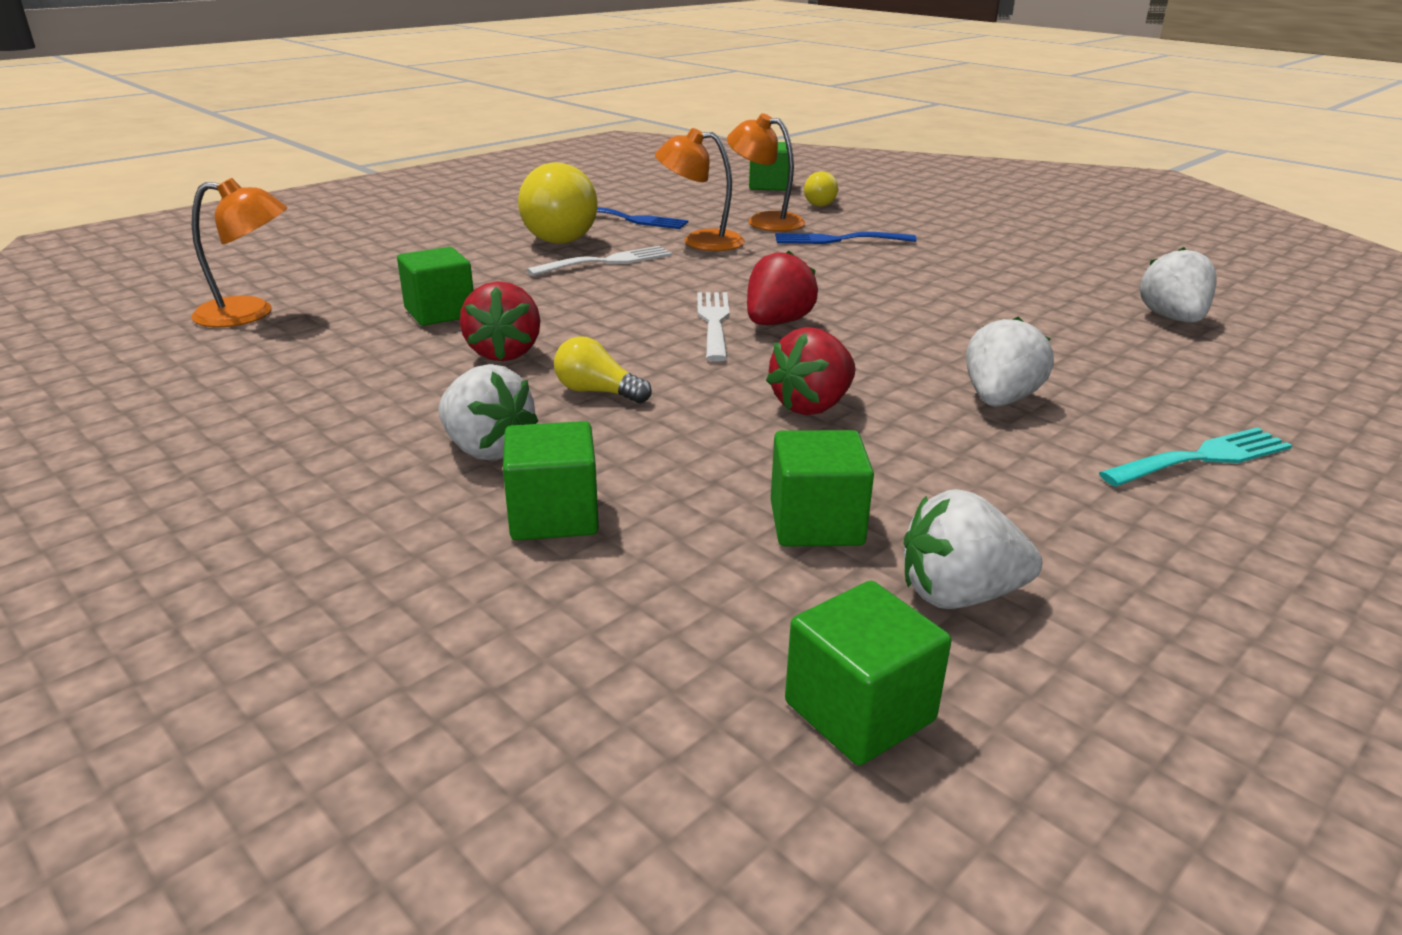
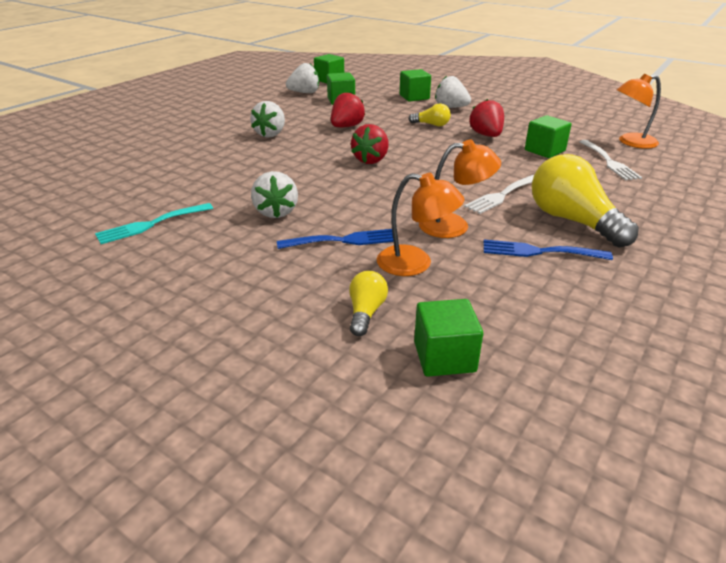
camera: 170 degrees right, 5 degrees up
white fork [697,292,729,361] -> white fork moved to [579,140,642,180]
turquoise fork [1099,427,1292,487] -> turquoise fork moved to [95,203,213,244]
white strawberry [1140,247,1217,323] -> white strawberry moved to [251,171,298,218]

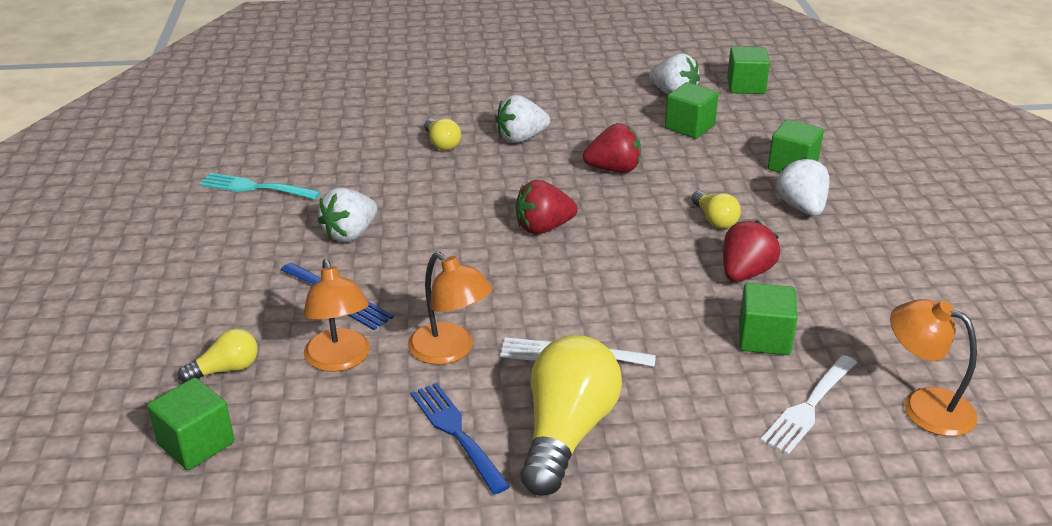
camera: 50 degrees right, 0 degrees up
none -> yellow light bulb [424,119,461,150]

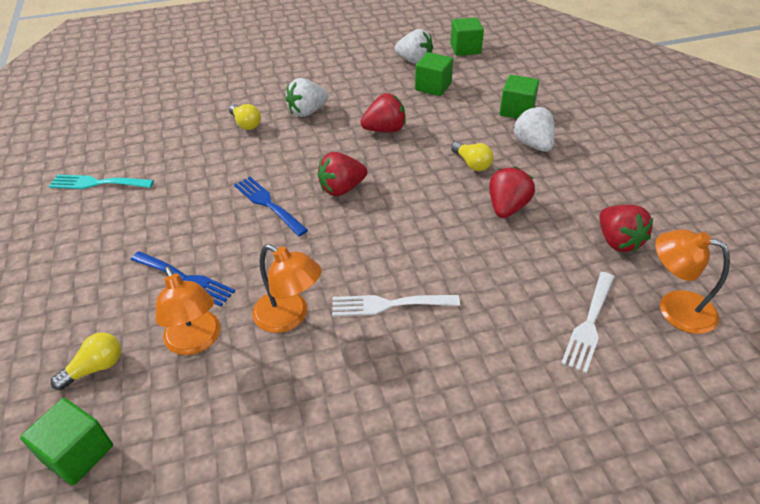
camera: 10 degrees left, 10 degrees up
white strawberry [318,187,377,242] -> none
blue fork [411,383,510,495] -> blue fork moved to [234,177,308,236]
yellow light bulb [520,335,622,496] -> none
green cube [739,283,798,355] -> none
none -> red strawberry [599,205,653,253]

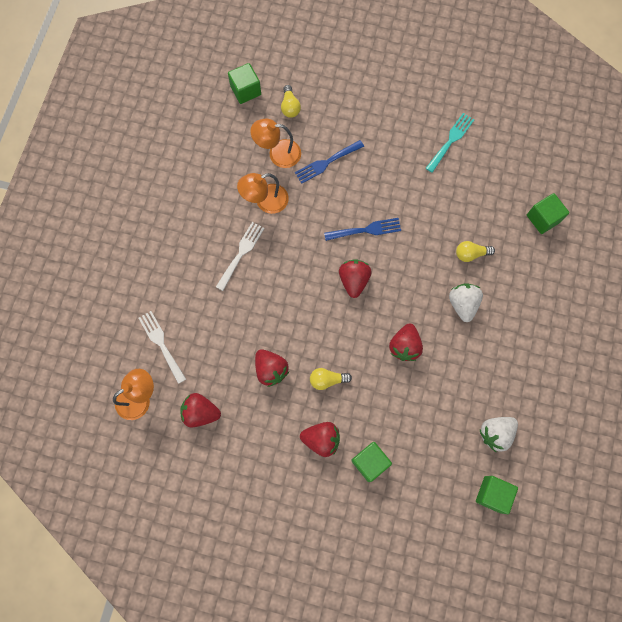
camera: 120 degrees right, 30 degrees up
green cube [415,52,453,96] -> green cube moved to [527,193,569,234]
white strawberry [513,106,555,152] -> red strawberry [300,422,340,457]

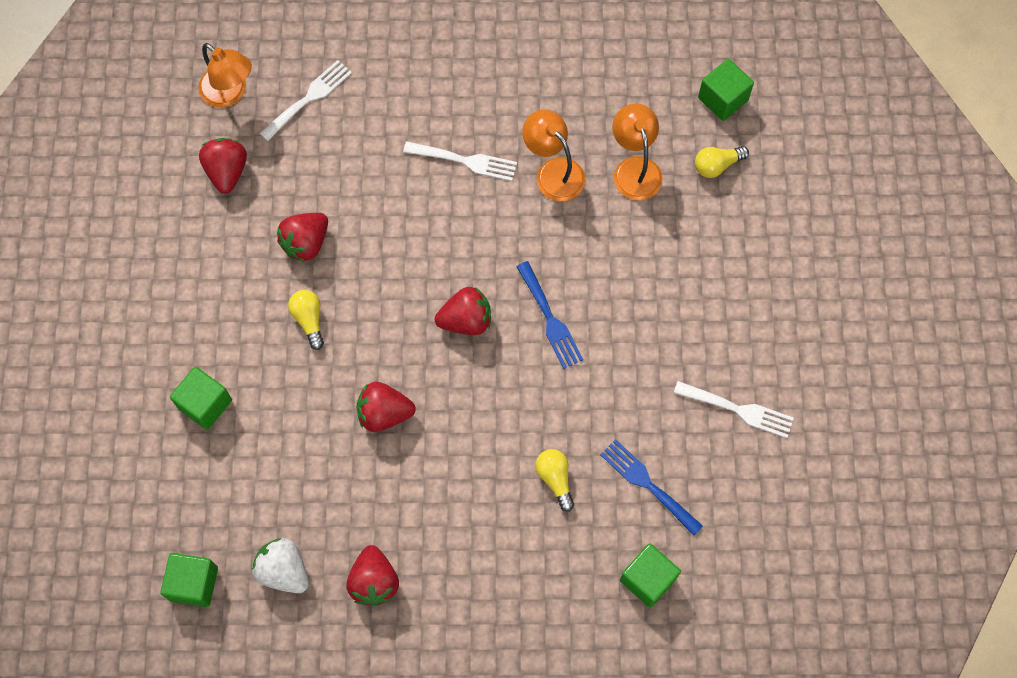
camera: 75 degrees right, 5 degrees down
blue fork [295,140,364,183] -> blue fork moved to [600,439,703,536]
red strawberry [300,422,340,457] -> red strawberry moved to [346,545,399,606]
turquoise fork [426,113,474,173] -> white fork [674,381,794,438]
white strawberry [449,283,483,322] -> none

